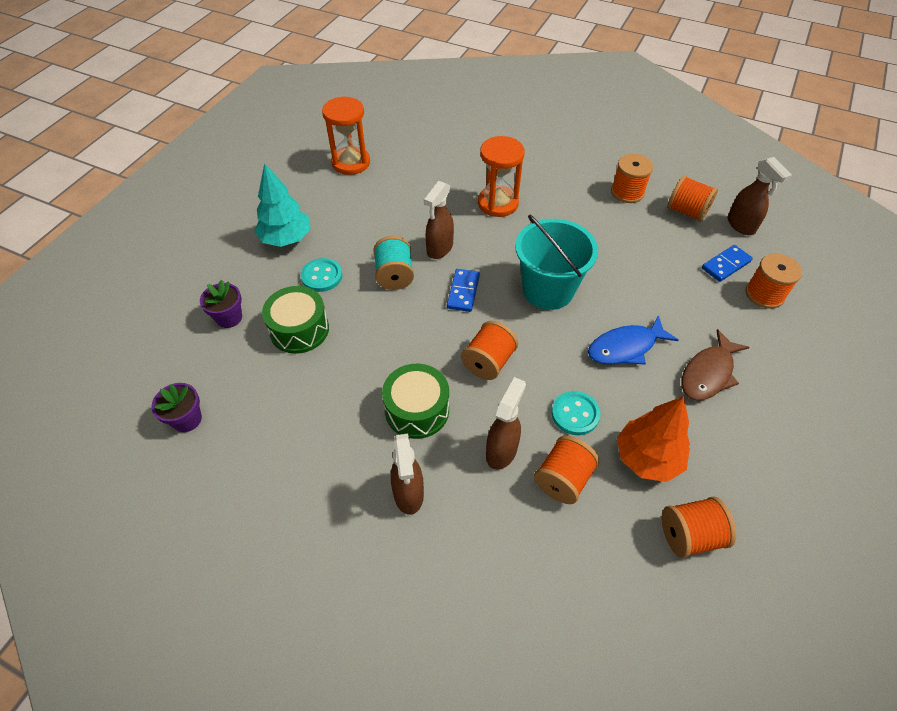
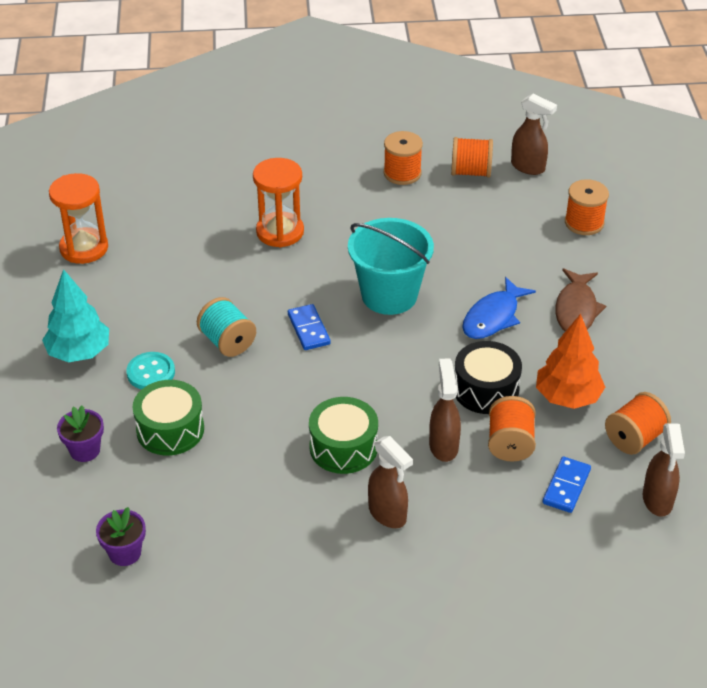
camera: 30 degrees left, 10 degrees down
brown spray bottle [424,181,454,259] -> brown spray bottle moved to [643,423,685,517]
orange spool [461,321,518,380] -> none
turquoise button [552,391,600,435] -> black drum [455,341,522,414]
blue domino [702,245,753,282] -> blue domino moved to [542,456,591,513]

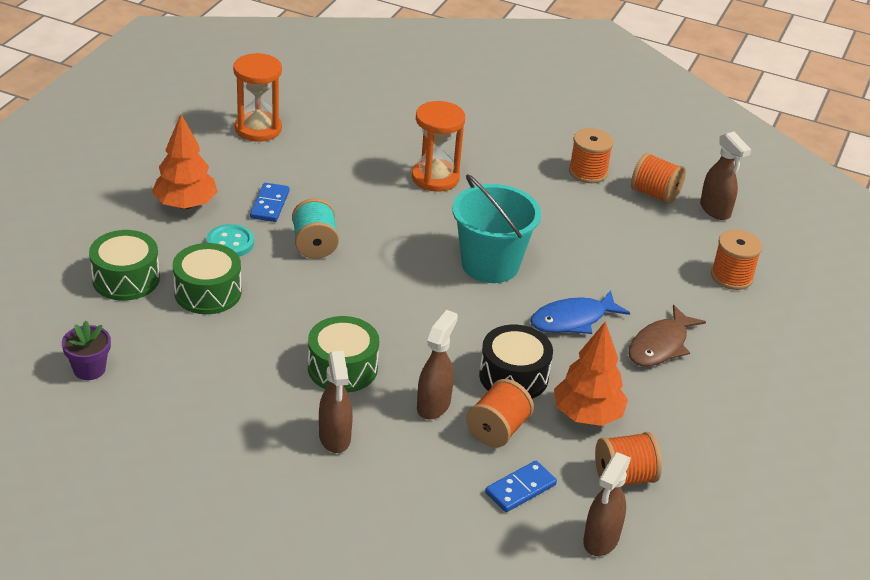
camera: 25 degrees right, 5 degrees down
turquoise tree [42,269,109,362] -> orange tree [152,114,218,209]
purple flower pot [57,405,104,462] -> green drum [89,230,160,301]
blue domino [288,304,331,350] -> blue domino moved to [250,183,289,222]

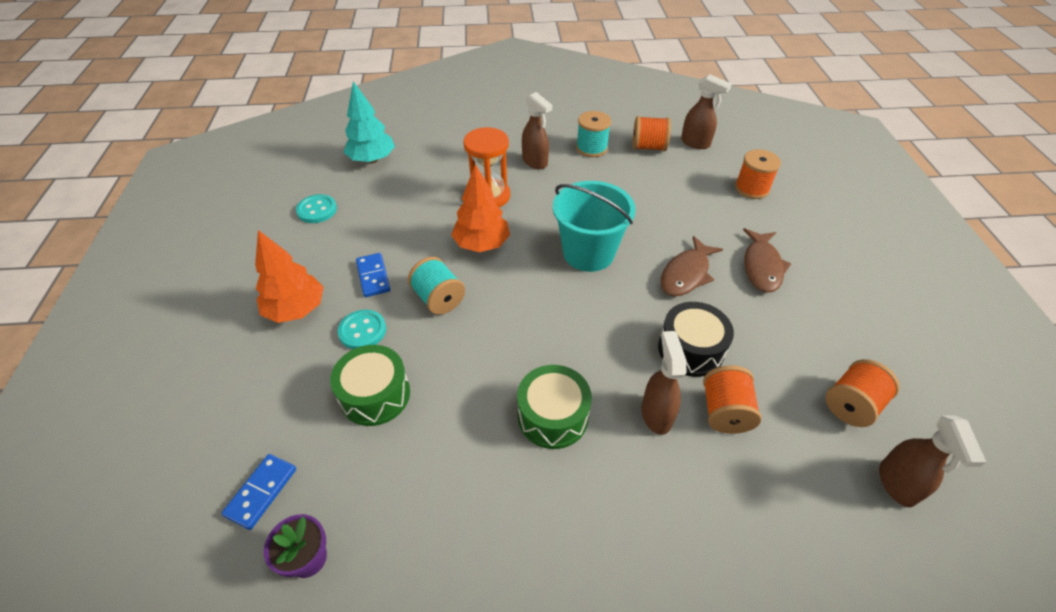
camera: 25 degrees left, 10 degrees up
green drum [89,230,160,301] -> none
orange hourglass [233,53,282,142] -> turquoise button [296,194,337,223]
brown spray bottle [319,351,353,453] -> brown spray bottle moved to [522,92,552,169]
blue domino [485,461,557,512] -> blue domino moved to [221,454,296,530]
blue fish [530,290,630,334] -> brown fish [661,236,723,296]
orange tree [554,321,628,426] -> orange tree moved to [451,164,510,252]
orange spool [569,128,614,183] -> turquoise spool [576,111,611,157]
none -> turquoise tree [344,81,395,163]

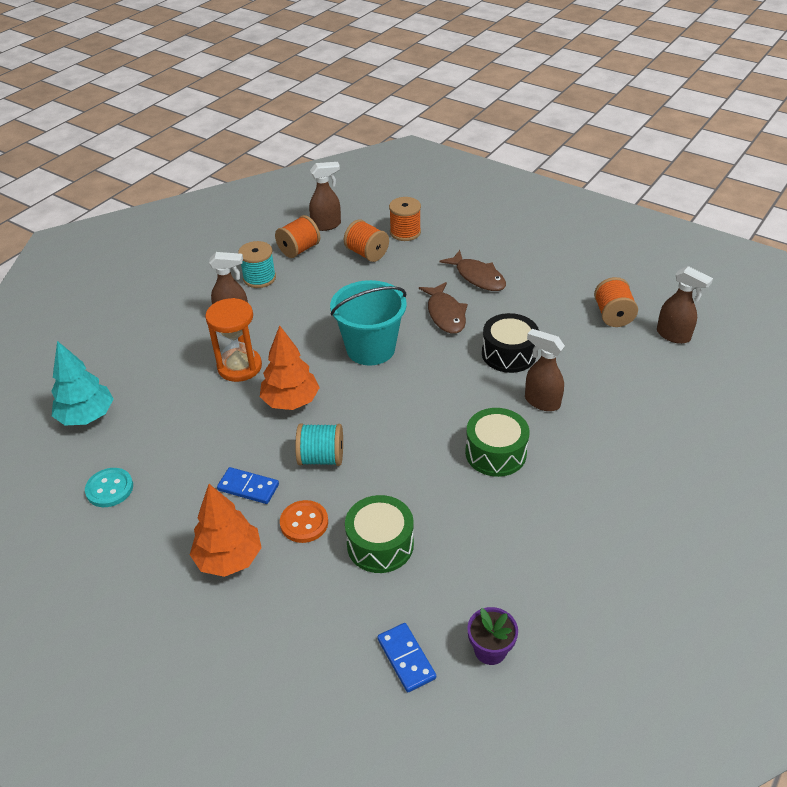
camera: 50 degrees left, 5 degrees down
turquoise button [338,310,386,349] -> orange button [280,500,328,543]
orange spool [703,365,761,434] -> orange spool moved to [344,219,389,262]

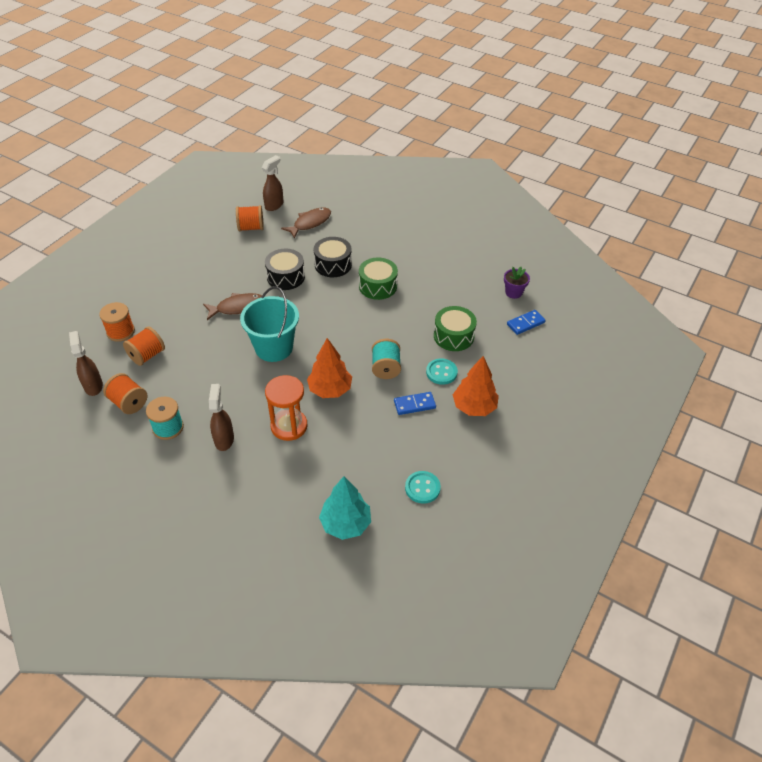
camera: 95 degrees left, 5 degrees up
blue domino [217,467,279,504] -> blue domino turned 60 degrees clockwise [394,392,436,415]
orange button [280,500,328,543] -> turquoise button [426,358,458,385]
brown fish [439,250,506,291] -> brown fish moved to [281,207,331,239]
brown spray bottle [525,329,565,411] -> black drum [314,237,352,277]

